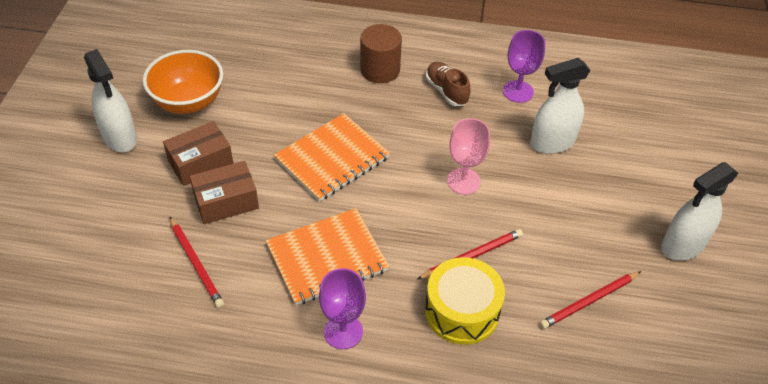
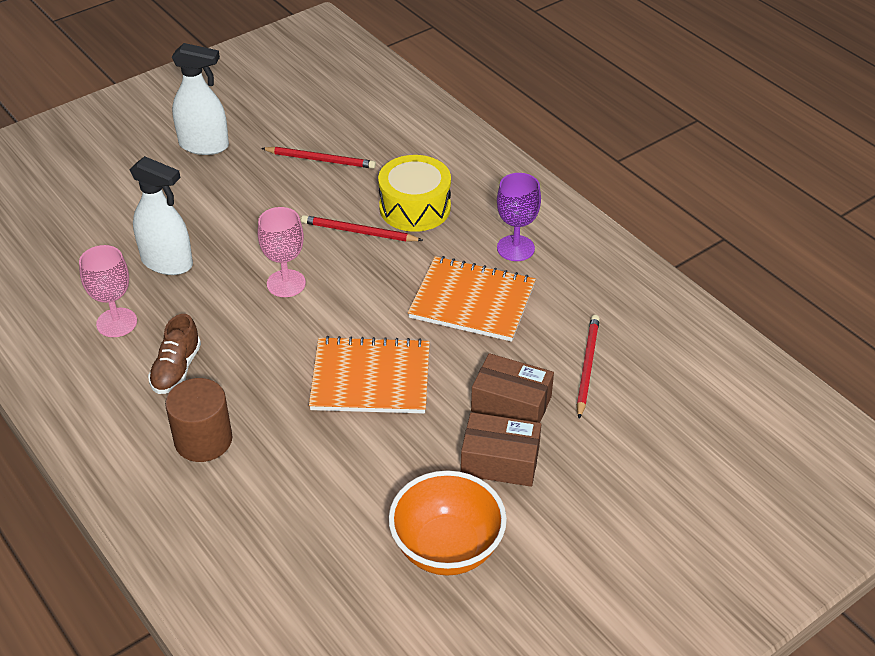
camera: 135 degrees left, 5 degrees down
white spray bottle [84,49,137,152] -> none
purple goblet [503,30,545,103] -> pink goblet [79,245,137,337]

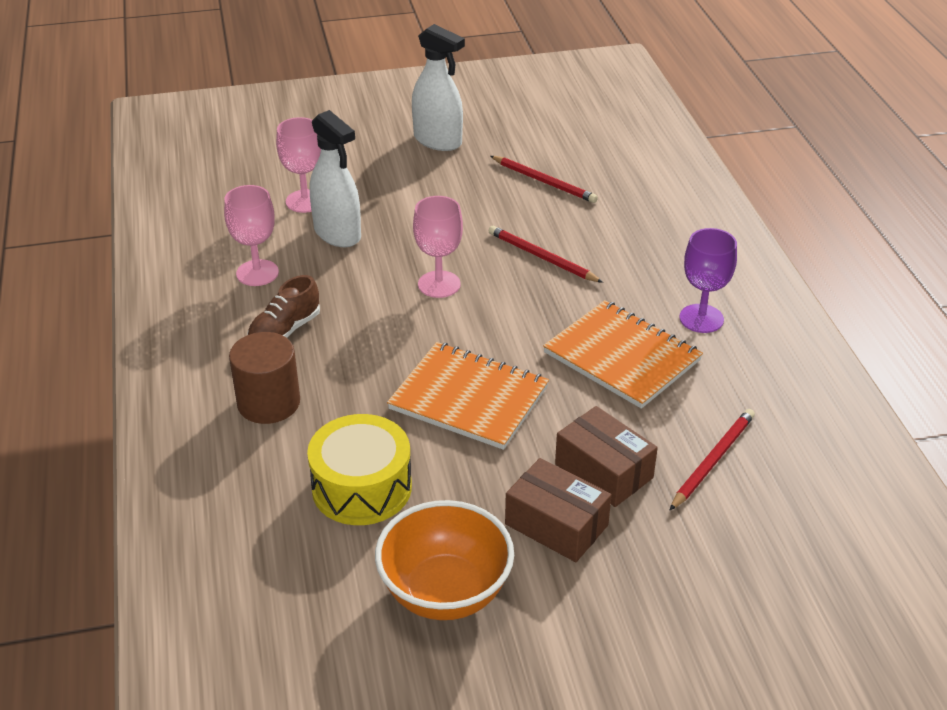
camera: 25 degrees right, 5 degrees down
yellow drum [378,155,451,232] -> yellow drum moved to [307,414,412,525]
none -> pink goblet [276,117,321,213]

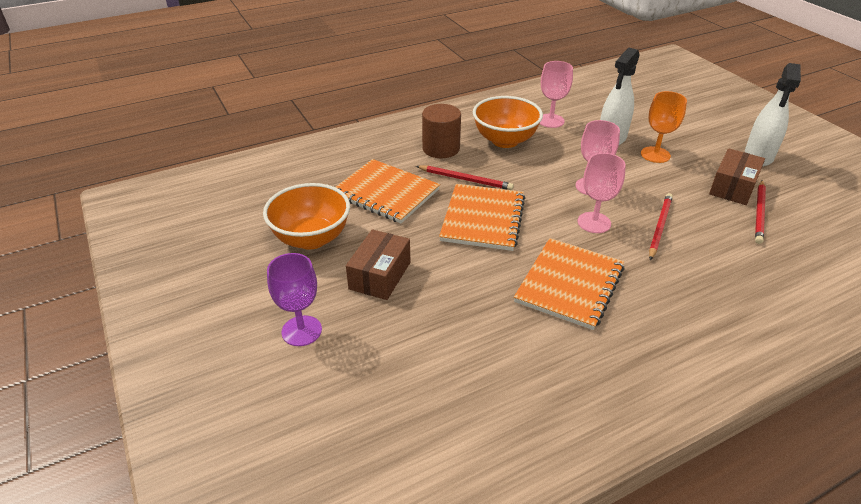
camera: 75 degrees right, 0 degrees up
brown shoe [248,275,320,338] -> orange bowl [473,96,543,148]
pink goblet [276,117,321,213] -> pink goblet moved to [578,153,626,233]
yellow drum [307,414,412,525] -> orange notebook [335,159,440,223]
brown box [555,406,658,507] -> brown box moved to [709,148,765,205]
red pencil [669,409,755,511] -> red pencil moved to [416,165,514,190]
purple goblet [680,228,737,333] -> purple goblet moved to [267,253,322,346]
none -> orange goblet [641,91,687,163]

